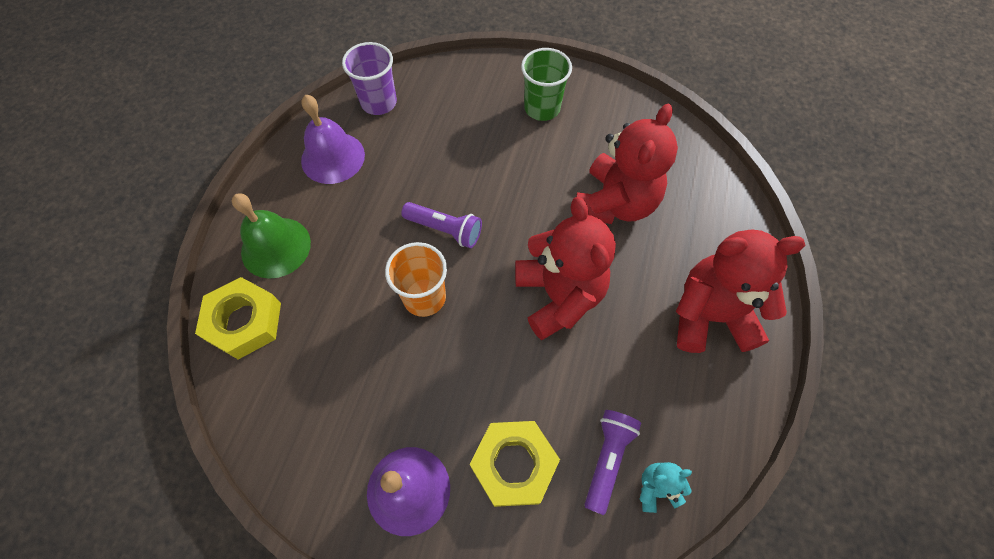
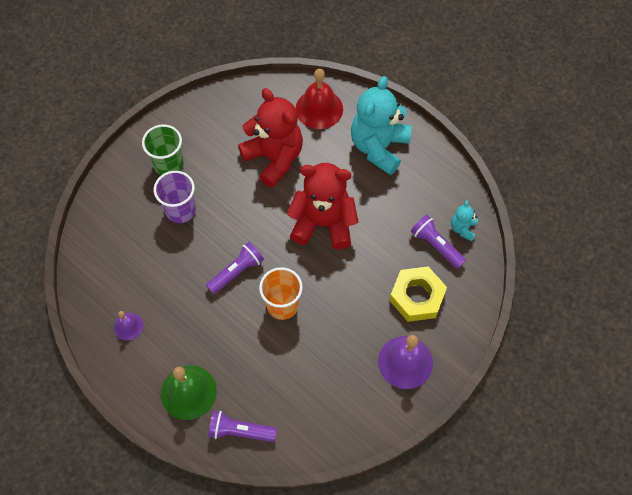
camera: 65 degrees left, 0 degrees up
yellow nut [195,277,281,360] -> purple flashlight [208,411,277,442]
purple bell [301,95,365,184] -> purple bell [114,311,143,341], size x0.55
purple cup [342,42,397,115] -> purple cup moved to [154,171,196,223]
red teddy bear [676,230,806,353] -> turquoise teddy bear [351,76,412,175]
none -> red bell [296,69,343,129]

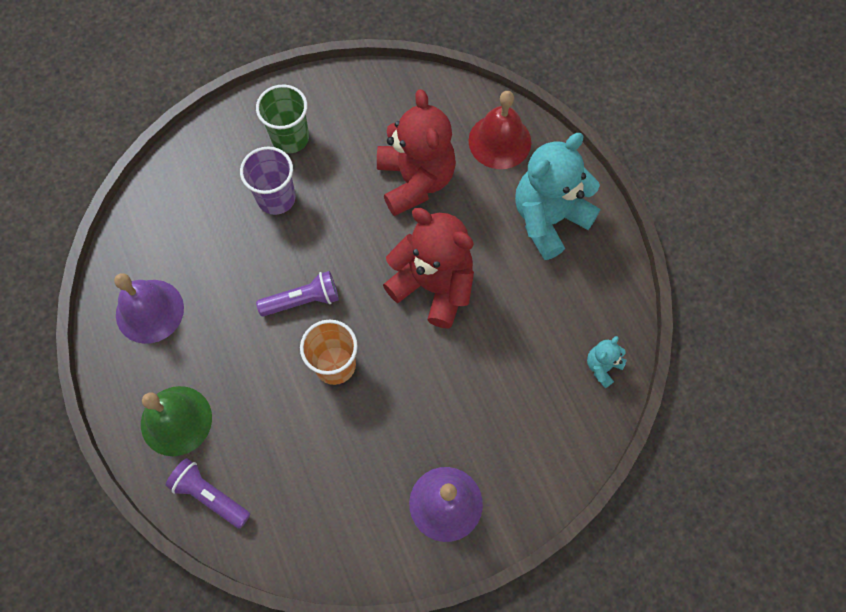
camera: 25 degrees right, 5 degrees up
purple bell [114,311,143,341] -> purple bell [114,273,184,344], size x1.83
yellow nut [389,267,447,322] -> none
purple flashlight [411,215,466,269] -> none

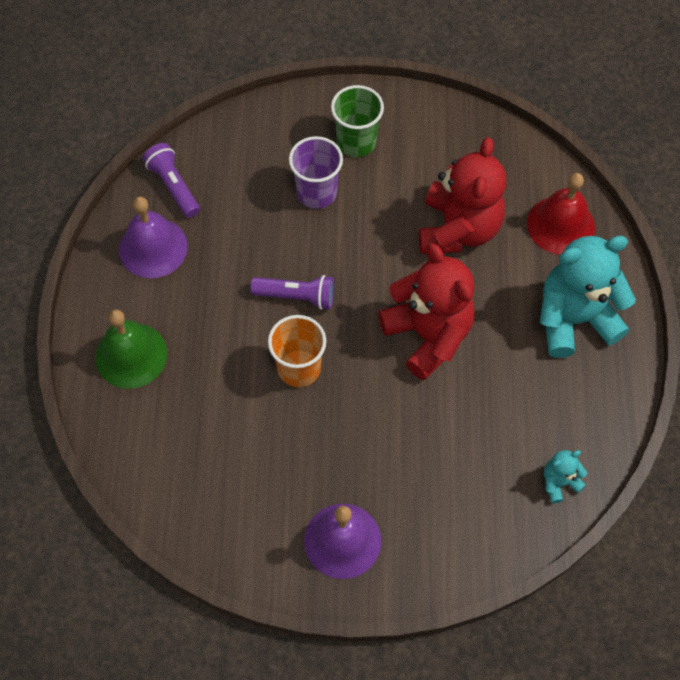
camera: 25 degrees right, 5 degrees down
purple flashlight [165,458,251,529] -> purple flashlight moved to [142,143,200,218]

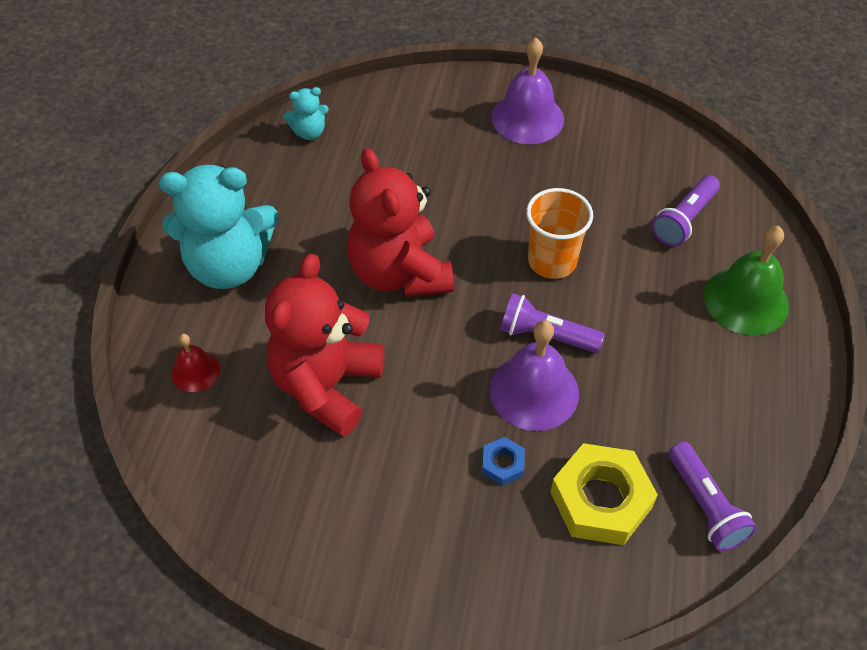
camera: 170 degrees left, 10 degrees down
purple bell [119,197,188,278] -> purple bell moved to [490,320,579,431]
purple cup [289,136,343,209] -> blue nut [482,437,525,486]
green cup [331,85,384,157] -> none
red bell [527,173,595,255] -> red bell [172,334,220,392], size x0.55
none -> yellow nut [550,443,658,545]
none -> purple flashlight [652,175,720,246]

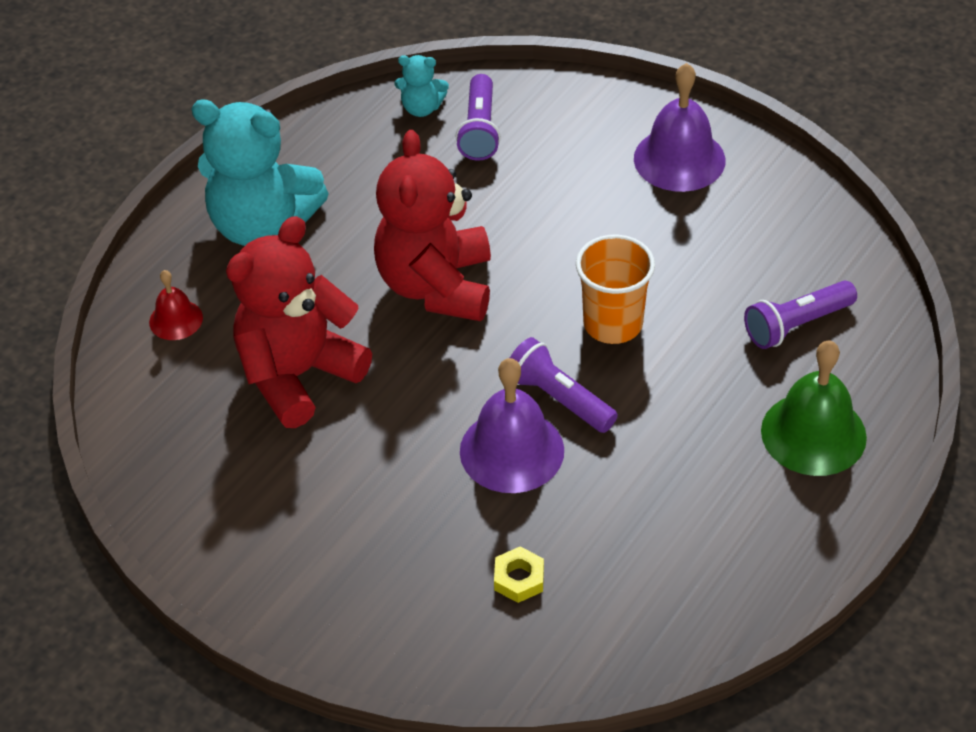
camera: 25 degrees right, 5 degrees down
blue nut [482,437,525,486] -> none
yellow nut [550,443,658,545] -> yellow nut [494,547,544,603], size x0.48
purple flashlight [669,442,757,551] -> purple flashlight moved to [456,74,501,161]

